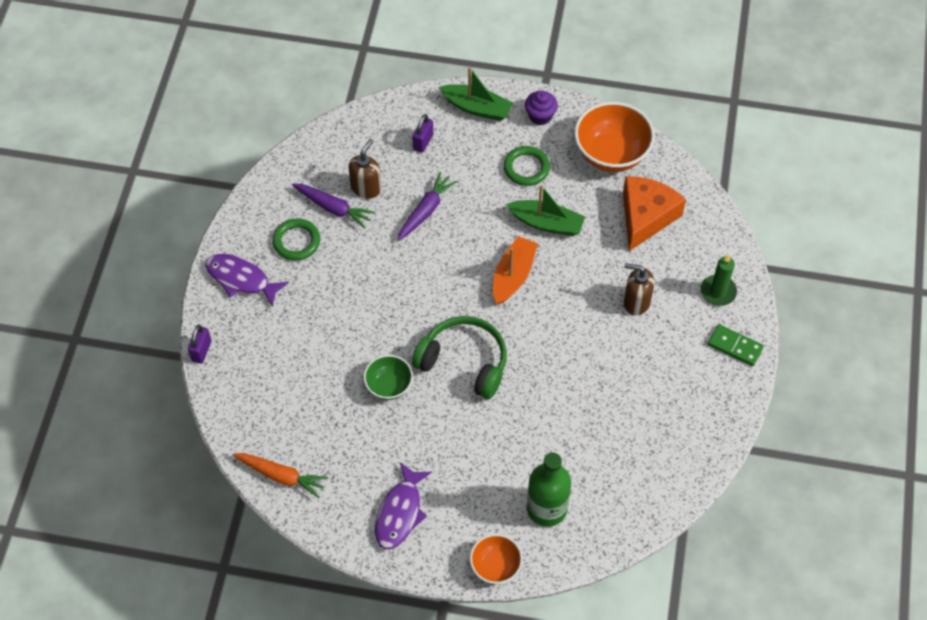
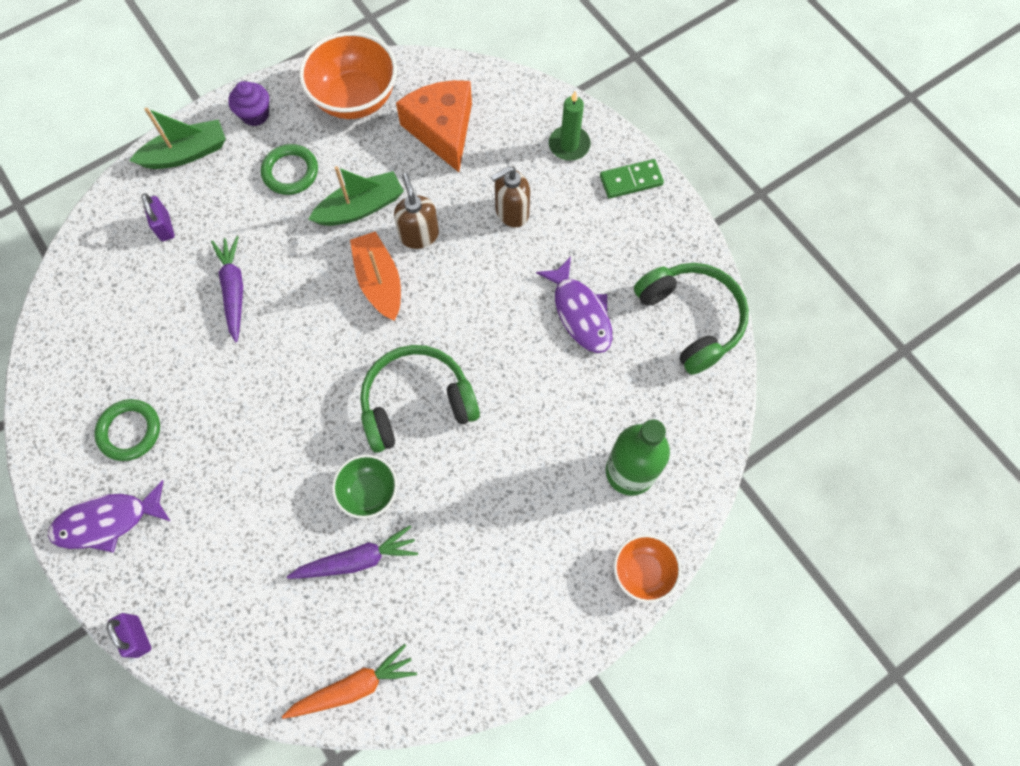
camera: 45 degrees left, 10 degrees up
purple carrot [292,183,375,229] -> purple carrot moved to [287,525,418,579]
brown soap dispenser [349,139,381,199] -> brown soap dispenser moved to [394,173,439,249]
purple fish [375,462,432,549] -> purple fish moved to [536,257,612,353]
none -> green headphones [634,263,749,375]

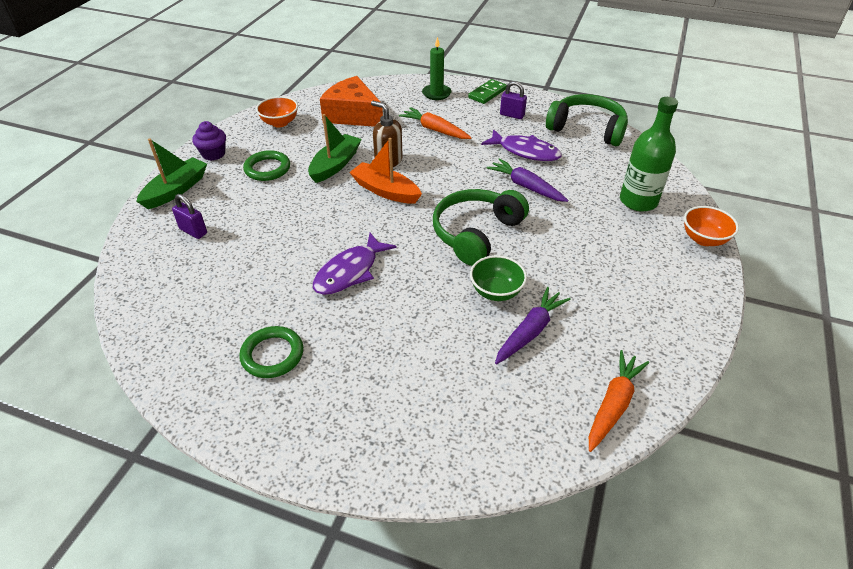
camera: 35 degrees left, 25 degrees down
purple fish [48,480,170,553] -> purple fish moved to [313,233,397,295]
purple padlock [107,613,151,658] -> purple padlock moved to [500,81,527,119]
purple carrot [211,236,243,342] -> purple carrot moved to [487,158,569,202]
orange bowl [299,31,397,119] -> orange bowl [256,96,298,128], size x0.57
brown soap dispenser [491,166,530,227] -> orange carrot [399,107,472,139]

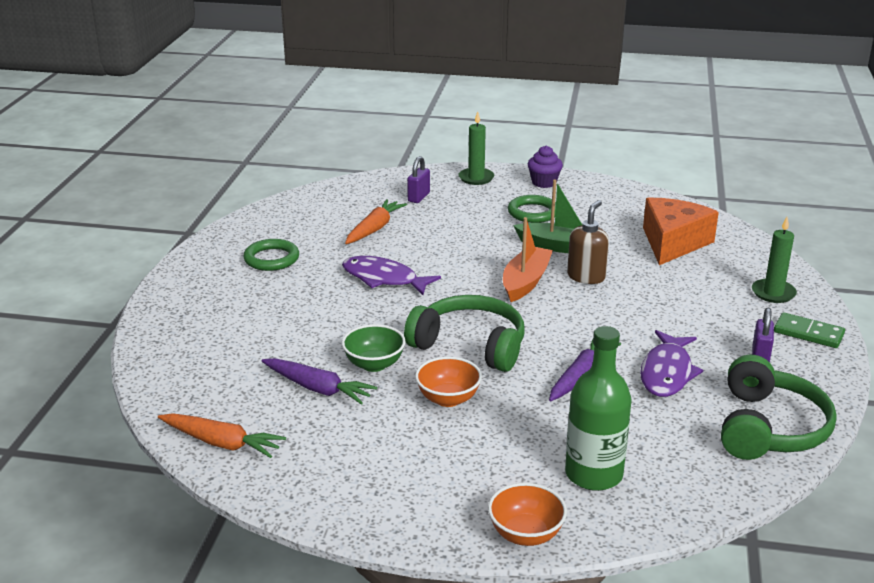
camera: 80 degrees right, 15 degrees down
green boat [136,138,207,209] -> green candle [458,112,494,185]
orange bowl [256,96,298,128] -> orange bowl moved to [415,357,482,407]
orange carrot [399,107,472,139] -> orange carrot moved to [345,199,407,244]

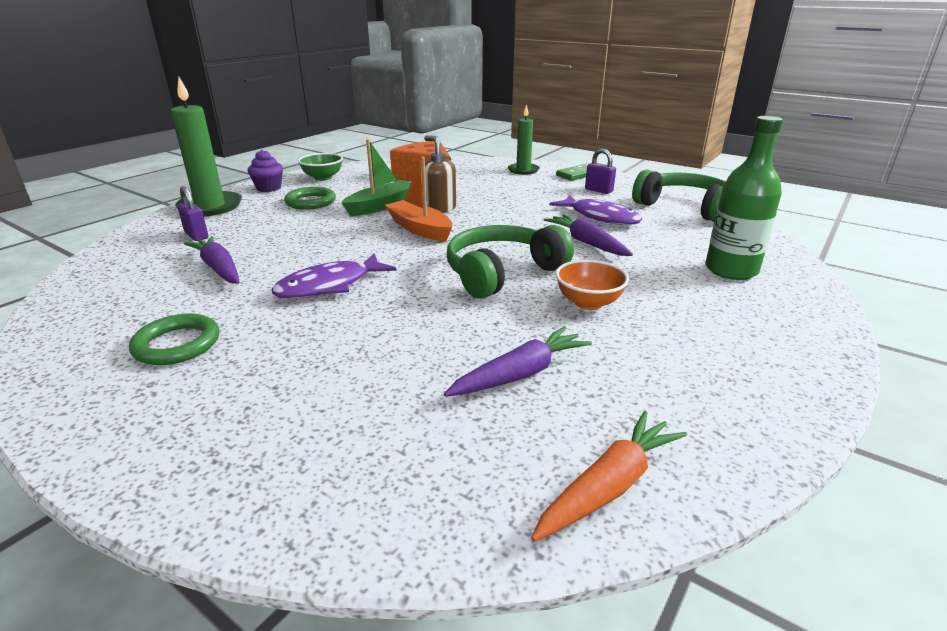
camera: 65 degrees left, 0 degrees up
green bowl [342,324,406,372] -> green bowl moved to [298,153,343,181]
orange carrot [345,199,407,244] -> purple carrot [184,236,240,284]
green candle [458,112,494,185] -> green candle [171,77,242,216], size x1.62
orange bowl [488,483,567,546] -> none

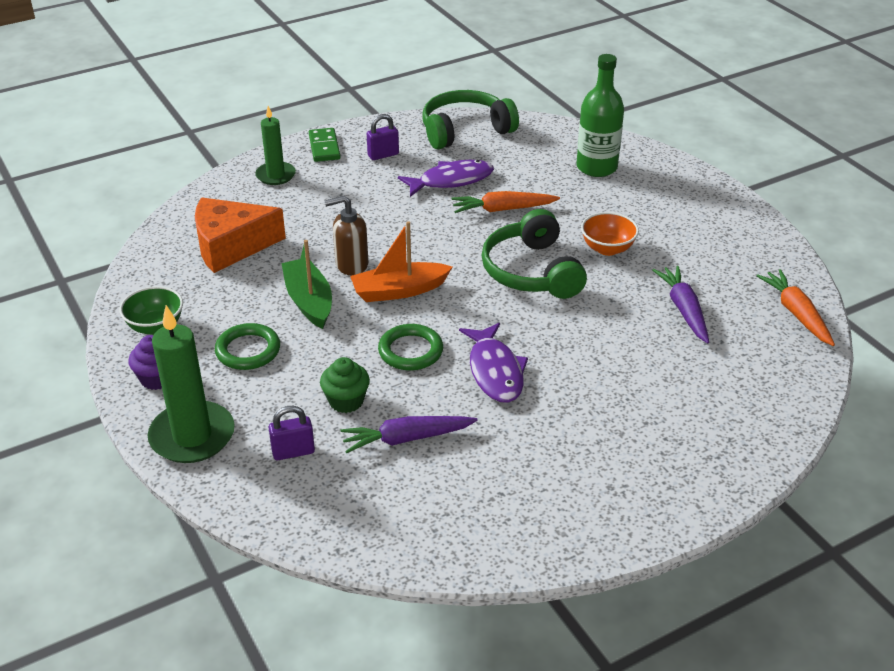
camera: 65 degrees left, 10 degrees up
green ring [129,314,219,365] -> green ring moved to [378,324,443,371]
purple carrot [544,214,633,256] -> orange carrot [451,191,560,213]
none -> green cupcake [320,357,370,413]

